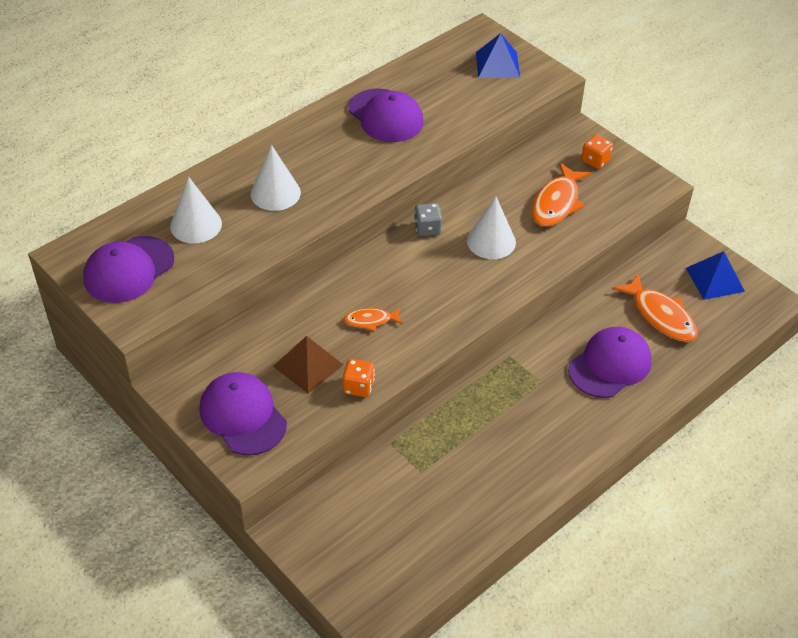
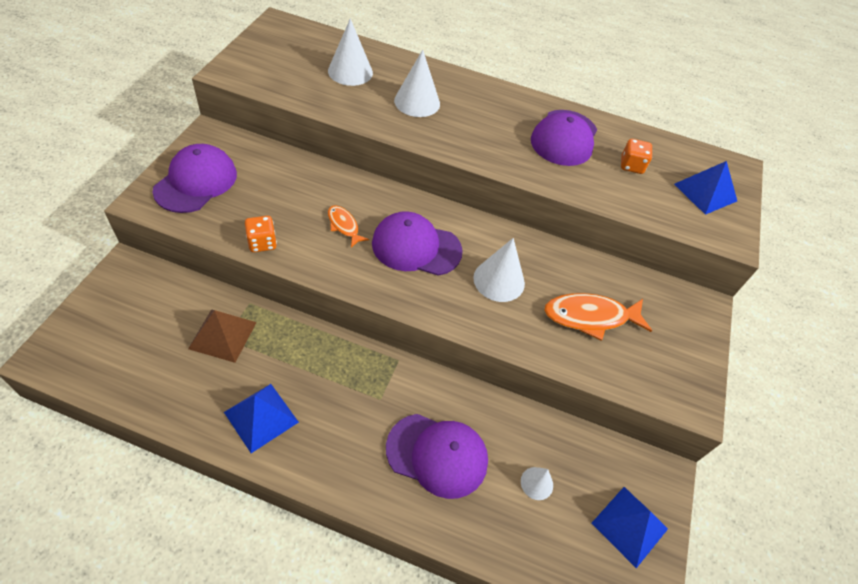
camera: 55 degrees right, 5 degrees up
purple cap [83,236,174,303] -> purple cap moved to [372,211,463,276]
brown pyramid [273,336,344,393] -> brown pyramid moved to [188,309,257,363]
grey dice [414,203,442,236] -> none
orange dice [581,135,613,169] -> orange dice moved to [621,139,652,174]
orange fish [612,273,698,342] -> white cone [521,467,553,500]
none -> blue pyramid [224,384,299,453]

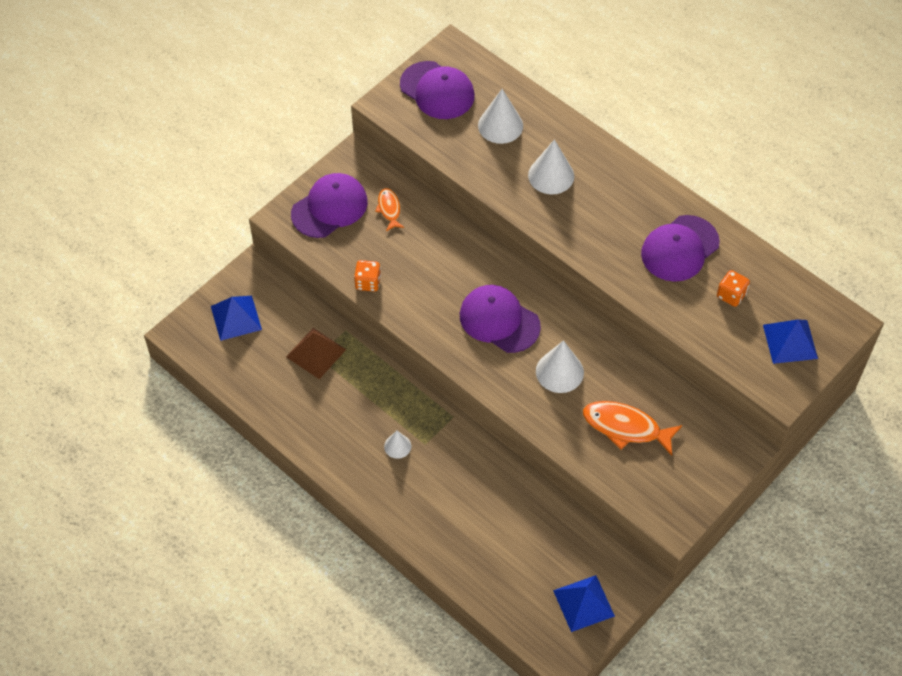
camera: 30 degrees right, 5 degrees up
blue pyramid [224,384,299,453] -> blue pyramid moved to [211,296,262,341]
orange fish [328,205,369,248] -> orange fish moved to [375,188,404,231]
purple cap [386,414,488,499] -> purple cap moved to [400,61,475,119]
white cone [521,467,553,500] -> white cone moved to [384,431,411,459]

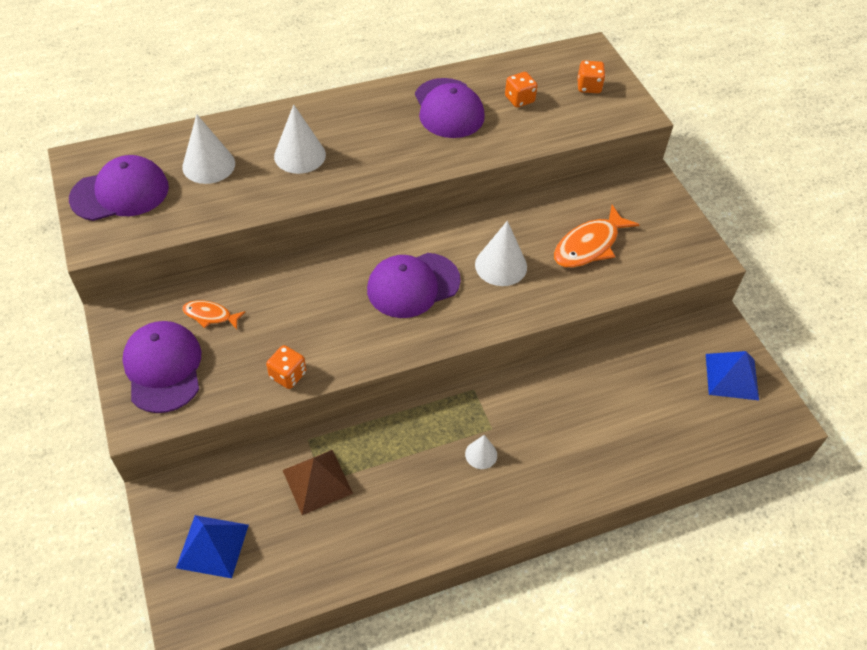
camera: 65 degrees left, 5 degrees down
blue pyramid [763,319,818,364] -> orange dice [577,61,605,93]

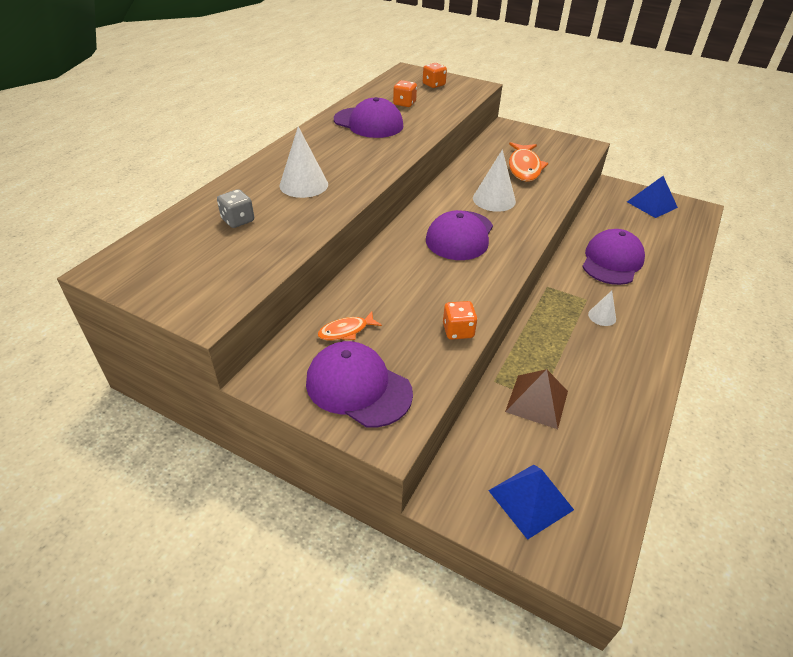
camera: 40 degrees left, 10 degrees down
purple cap [69,155,169,221] -> purple cap moved to [582,229,645,285]
white cone [182,114,235,184] -> grey dice [217,189,254,228]

